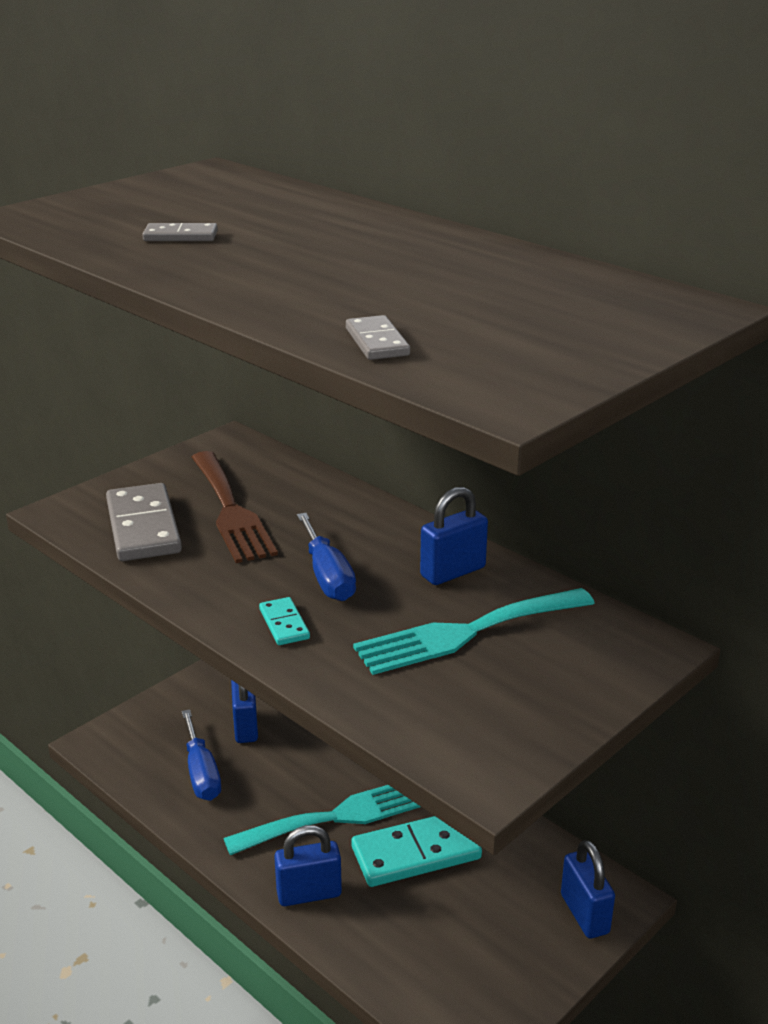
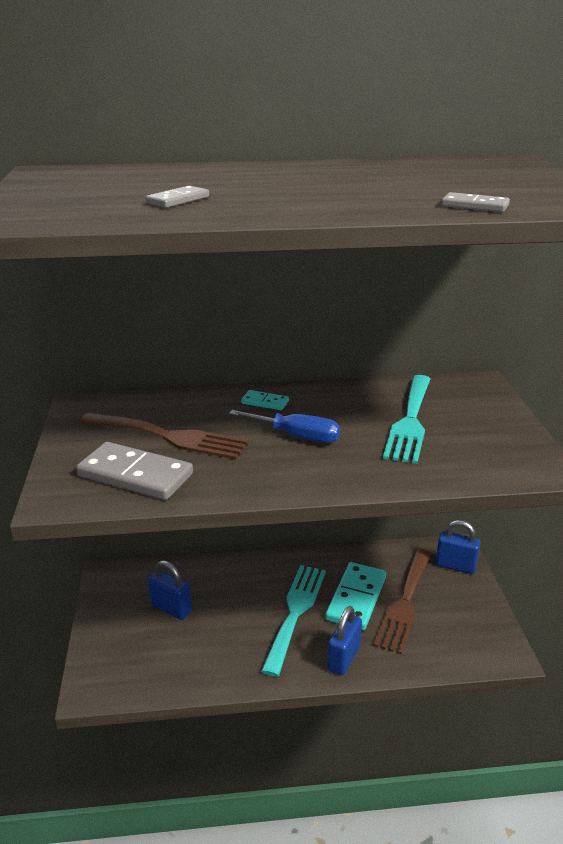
camera: 50 degrees left, 0 degrees up
blue screwdriver [182,709,221,801] -> none
turquoise domino [259,597,310,645] -> turquoise domino moved to [241,390,289,410]
blue padlock [420,487,488,585] -> none
none -> brown fork [373,549,432,655]

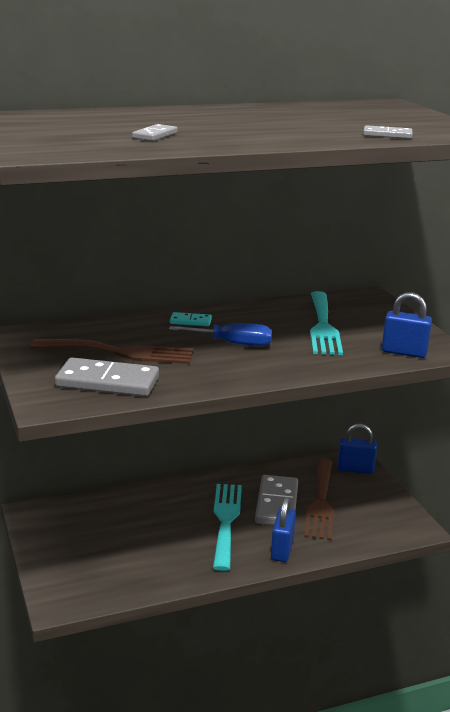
camera: 15 degrees left, 5 degrees down
blue padlock [148,560,192,620] -> blue padlock moved to [382,292,432,358]
turquoise domino [325,562,386,630] -> grey domino [255,475,298,525]

